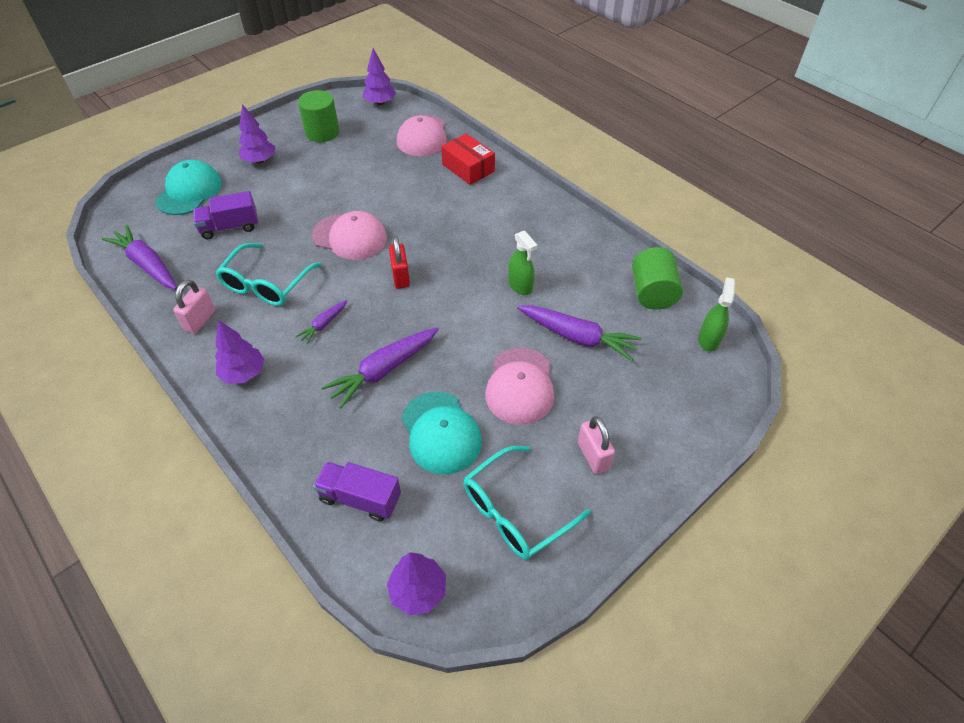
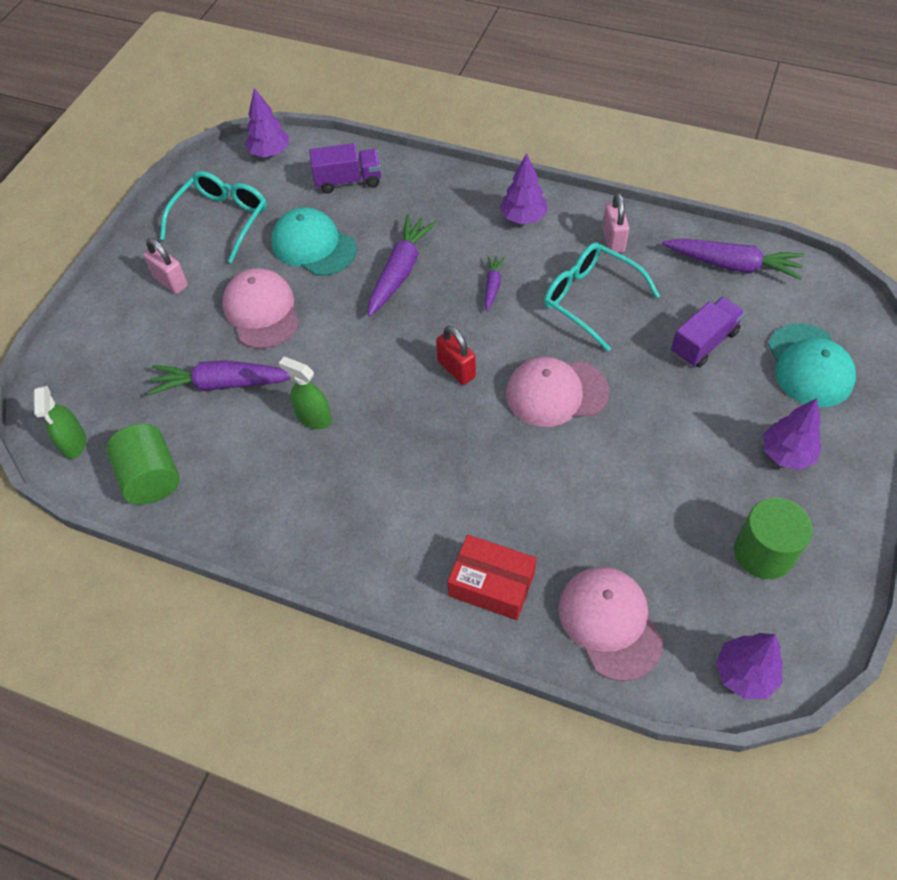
camera: 155 degrees right, 5 degrees up
turquoise glasses [215,243,322,306] -> turquoise glasses turned 45 degrees counterclockwise [544,243,660,351]

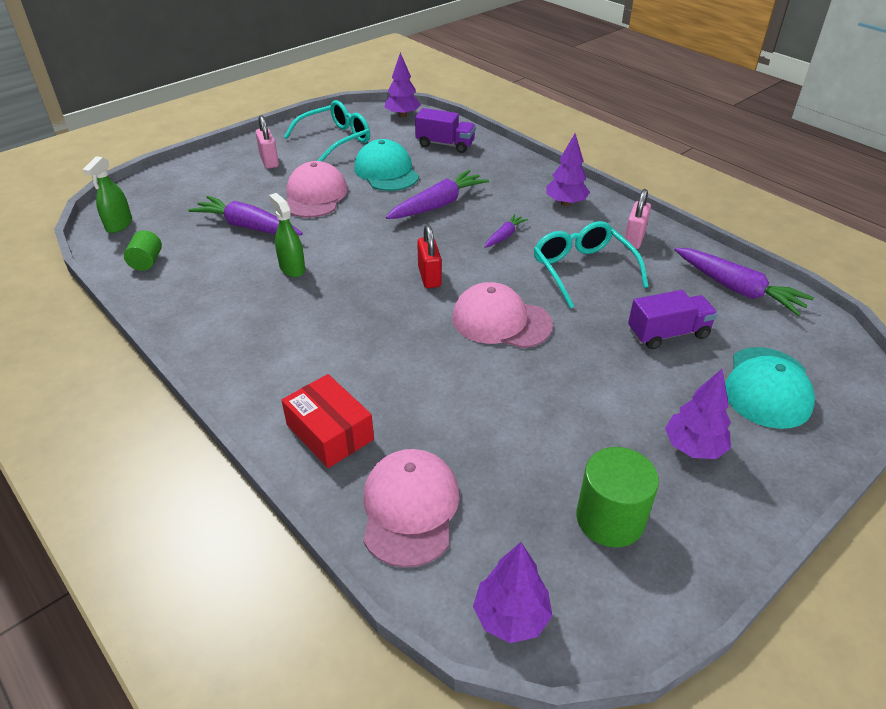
camera: 25 degrees right, 15 degrees down
green cylinder [106,424,180,505] -> green cylinder [124,230,162,271], size x0.60

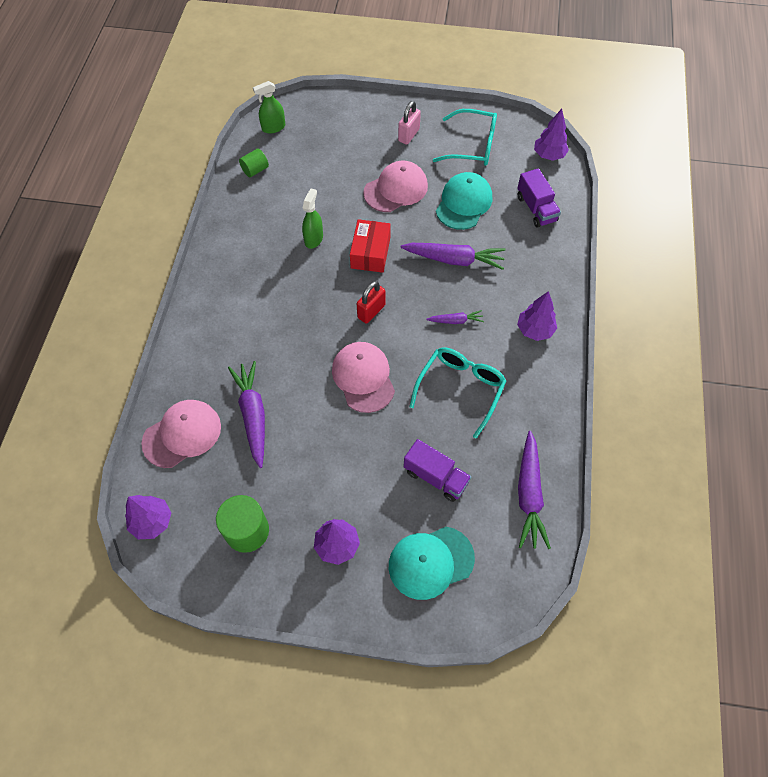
camera: 50 degrees right, 20 degrees up
purple carrot [188,196,303,236] -> purple carrot moved to [228,361,265,468]
red box [281,374,374,468] -> red box moved to [350,219,391,273]
pink padlock [624,189,651,249] -> none

